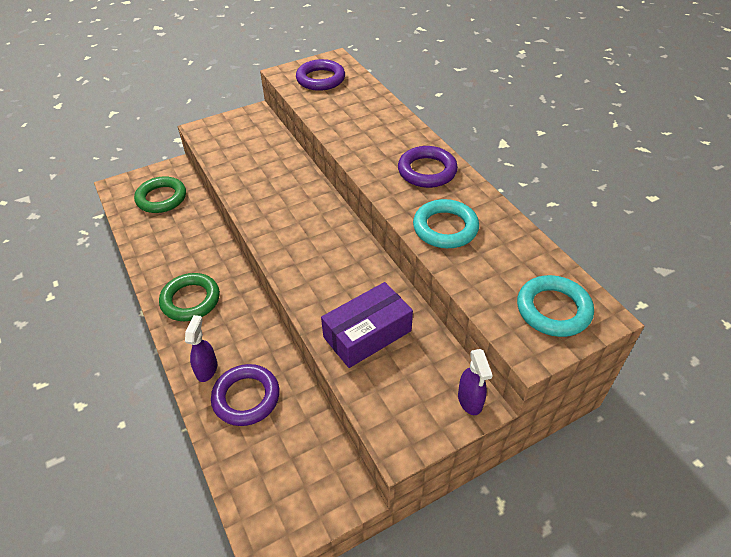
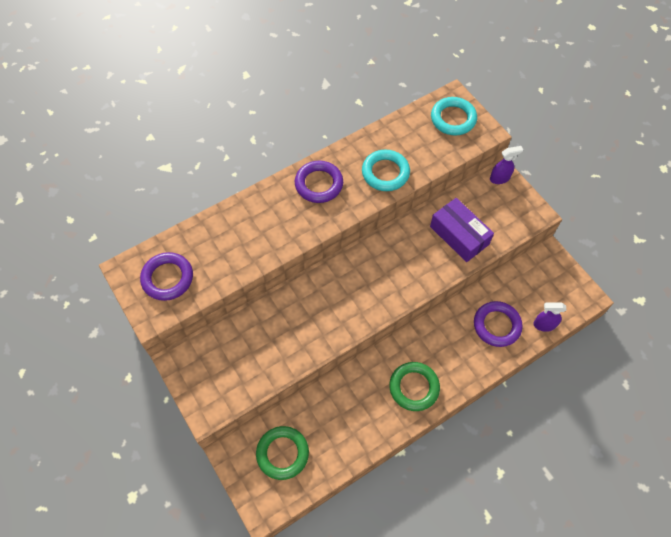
camera: 95 degrees left, 15 degrees up
purple spray bottle [185,315,217,382] -> purple spray bottle moved to [533,302,566,332]

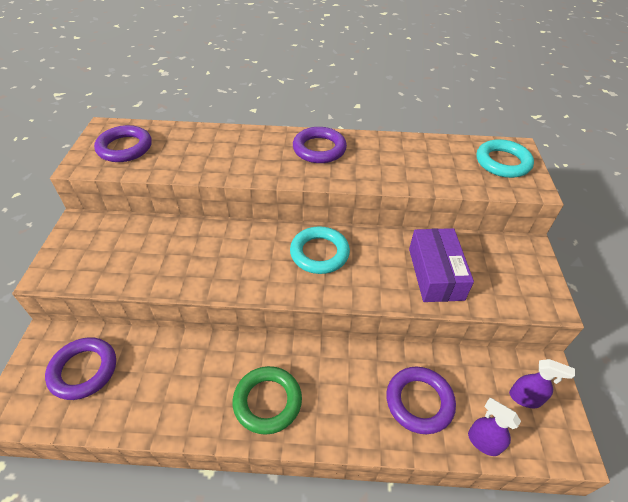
camera: 35 degrees right, 15 degrees down
green ring [256,426,309,480] -> purple ring [45,337,116,400]
turquoise ring [362,150,410,191] -> turquoise ring moved to [290,226,350,274]
purple spray bottle [490,146,523,184] -> purple spray bottle moved to [509,359,575,408]

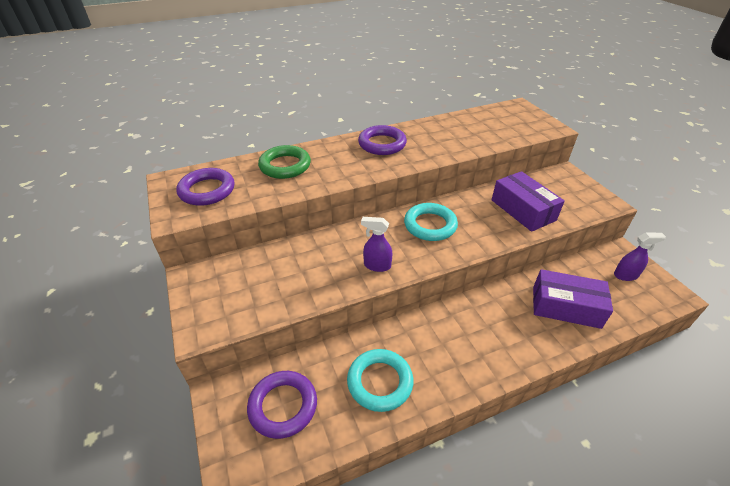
camera: 25 degrees left, 5 degrees down
green ring [233,366,302,435] -> green ring moved to [258,145,311,179]
purple ring [386,367,456,434] -> purple box [533,269,613,329]
purple spray bottle [468,398,521,456] -> purple spray bottle moved to [361,217,392,272]
turquoise ring [476,139,534,178] -> turquoise ring moved to [347,349,413,412]

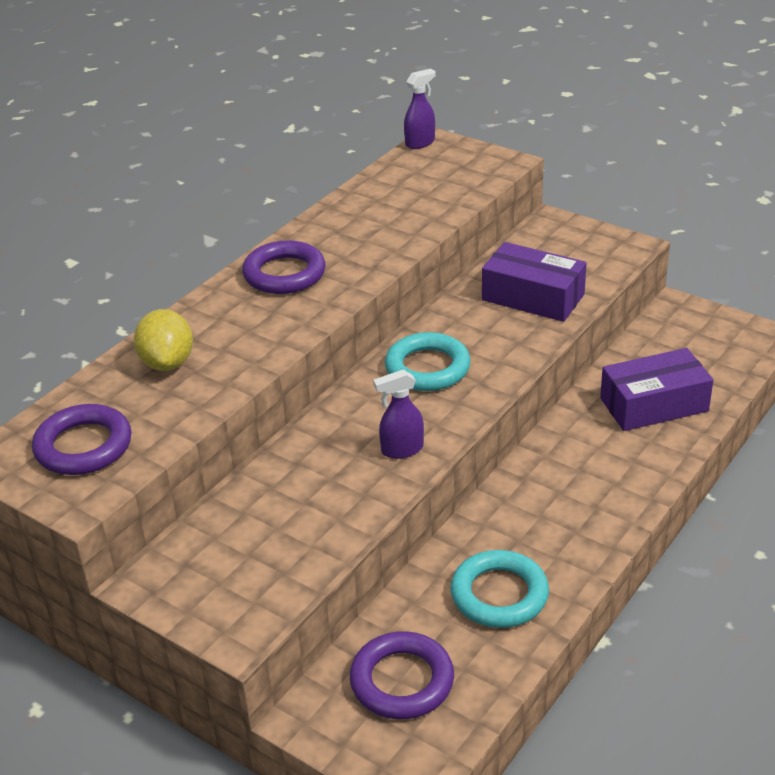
camera: 30 degrees left, 5 degrees down
green ring [258,145,311,179] -> yellow lemon [134,309,193,371]
purple spray bottle [614,232,666,281] -> purple spray bottle moved to [404,68,436,149]

